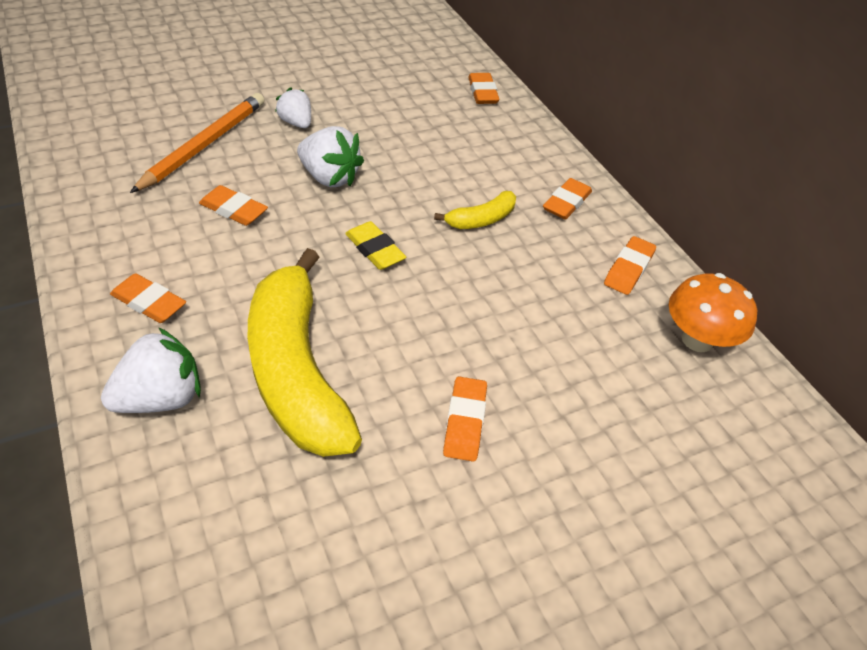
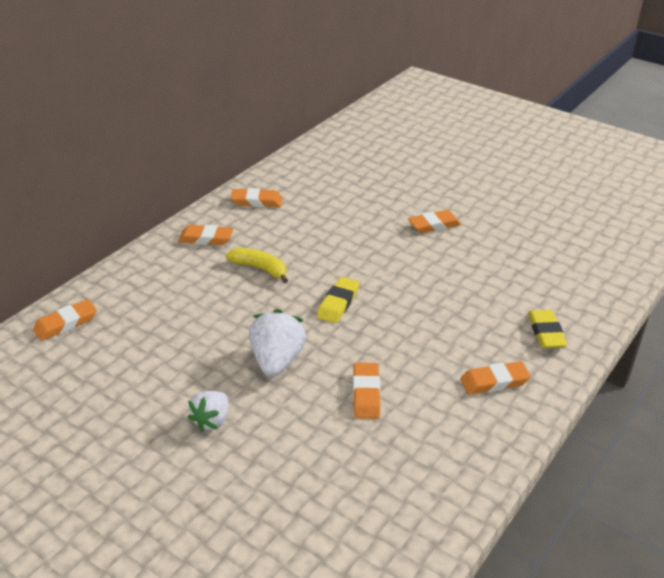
camera: 115 degrees left, 10 degrees down
white strawberry [101,327,201,413] -> yellow eraser [528,310,567,348]
orange eraser [110,273,186,323] -> orange eraser turned 75 degrees clockwise [460,361,531,395]
orange pencil [130,93,264,193] -> none
yellow banana [248,248,362,457] -> none
orange mushroom [669,273,757,352] -> none

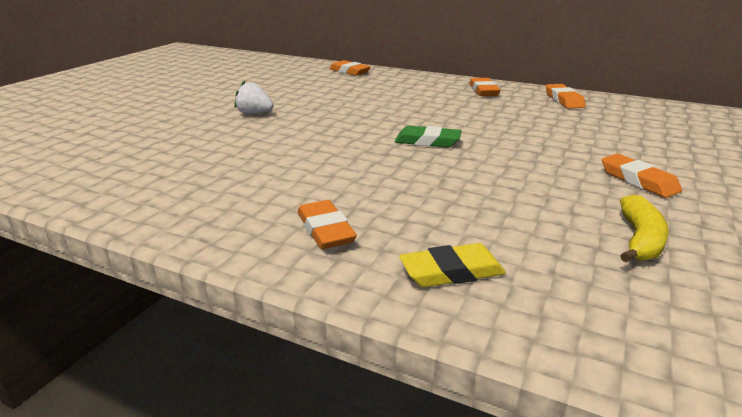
camera: 80 degrees right, 10 degrees down
yellow banana [226,248,288,283] -> yellow banana moved to [620,195,669,262]
white strawberry [249,309,306,377] -> none
yellow eraser [317,277,359,323] -> green eraser [394,126,462,147]
orange eraser [353,362,380,419] -> none

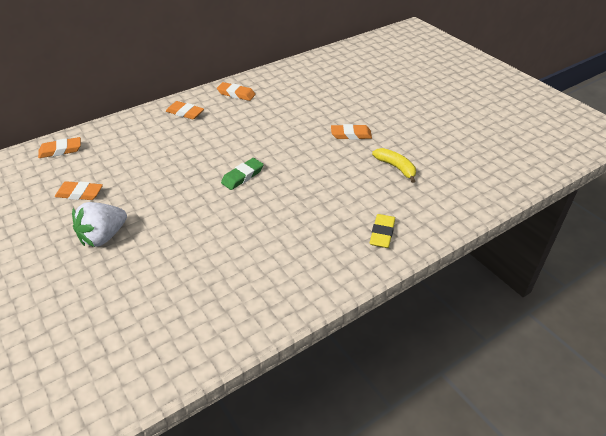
camera: 60 degrees left, 15 degrees up
white strawberry [235,81,273,115] -> white strawberry [72,202,127,247], size x1.54
orange eraser [298,200,357,249] -> orange eraser moved to [55,181,103,200]

